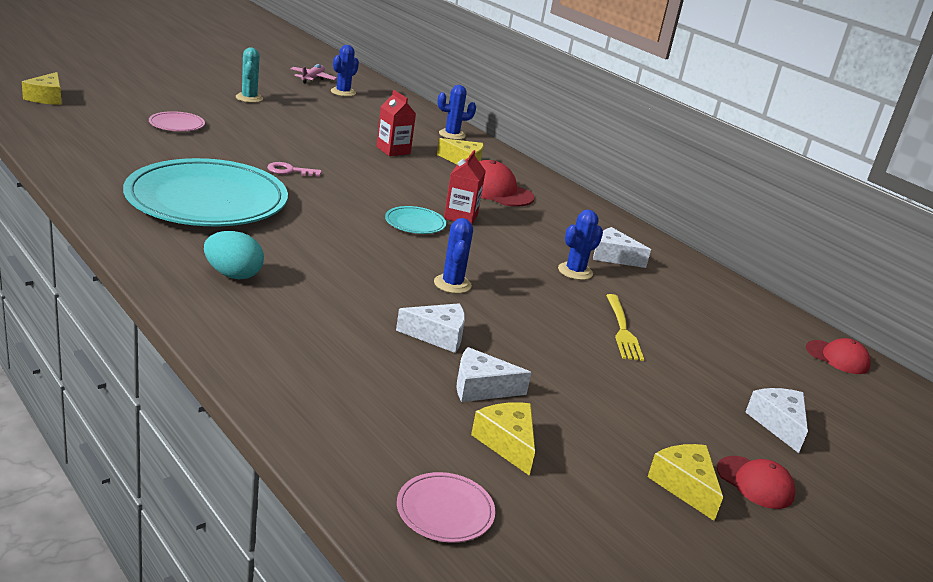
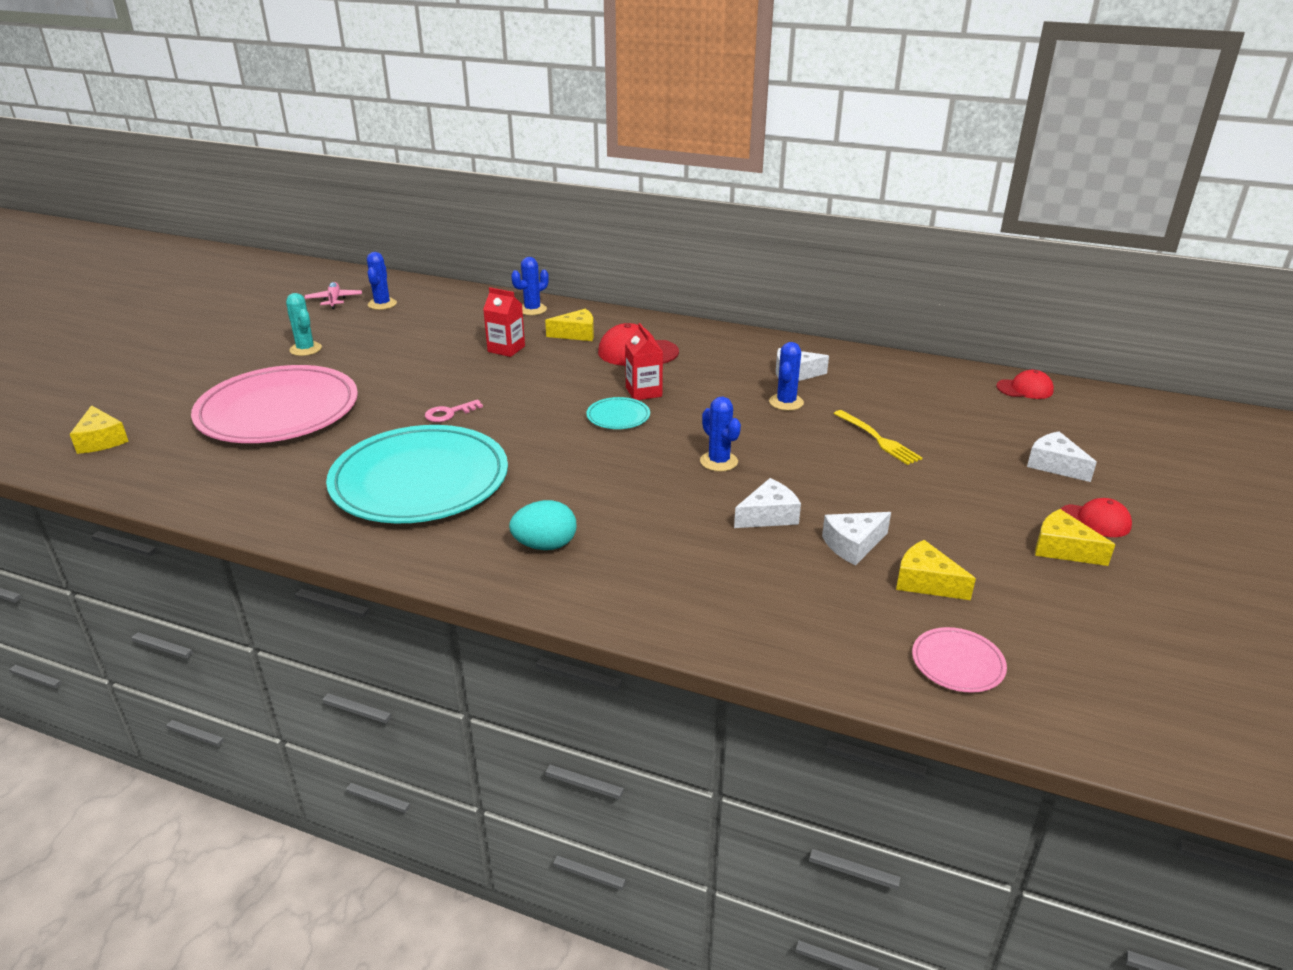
camera: 25 degrees left, 5 degrees up
pink plate [149,111,205,131] -> pink plate [191,365,358,443], size x2.49

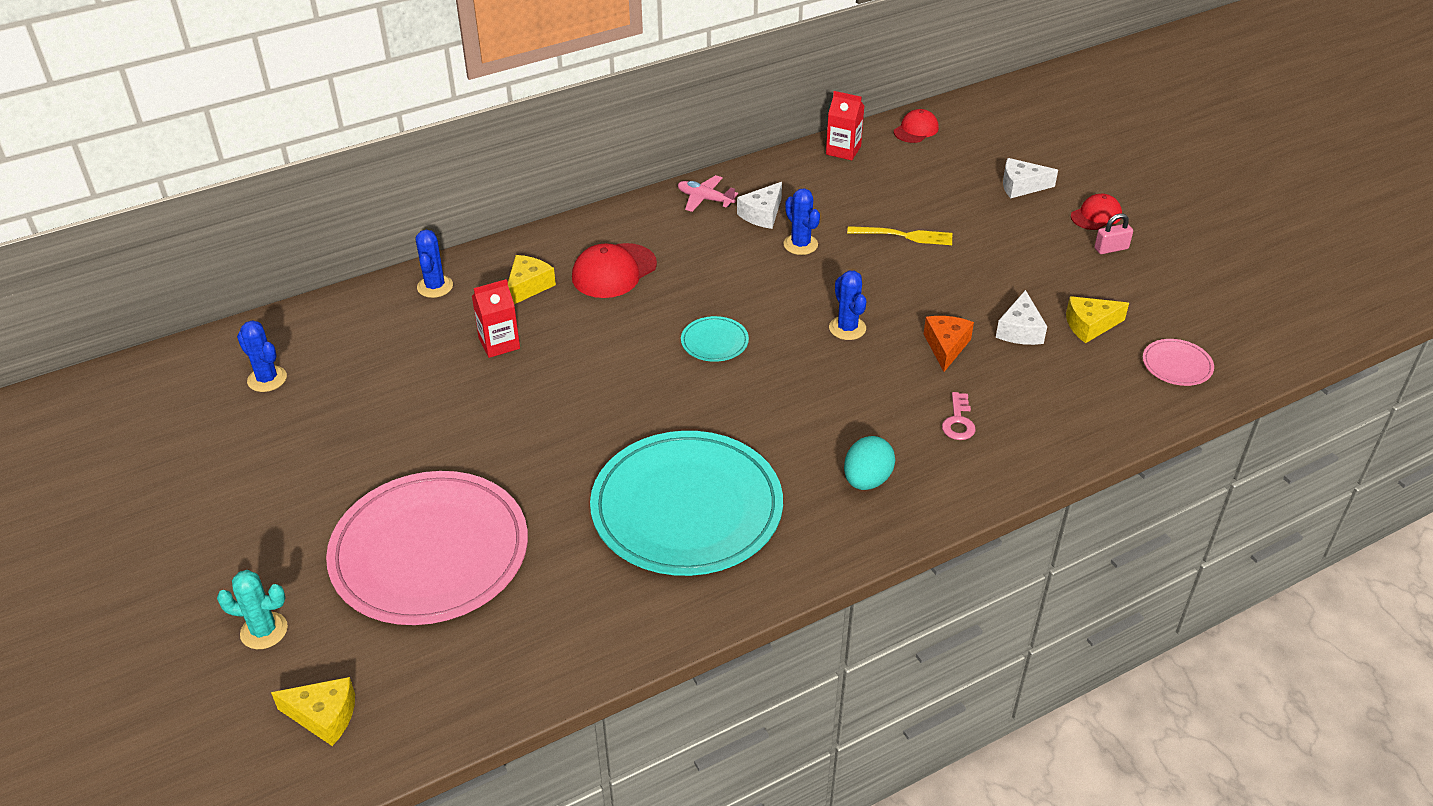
camera: 50 degrees left, 10 degrees up
turquoise cactus [286,293,322,356] -> turquoise cactus moved to [217,570,288,649]
pink plane [305,282,362,309] -> pink plane moved to [678,175,738,212]
pink key [425,400,483,422] -> pink key moved to [942,392,976,440]
red carton [625,323,663,400] -> red carton moved to [826,91,864,160]
blue cactus [700,397,741,472] -> blue cactus turned 60 degrees clockwise [829,271,866,340]
white cheese [734,478,801,528] -> orange cheese [924,316,974,372]
yellow cheese [1035,509,1115,566] -> pink padlock [1094,214,1133,254]

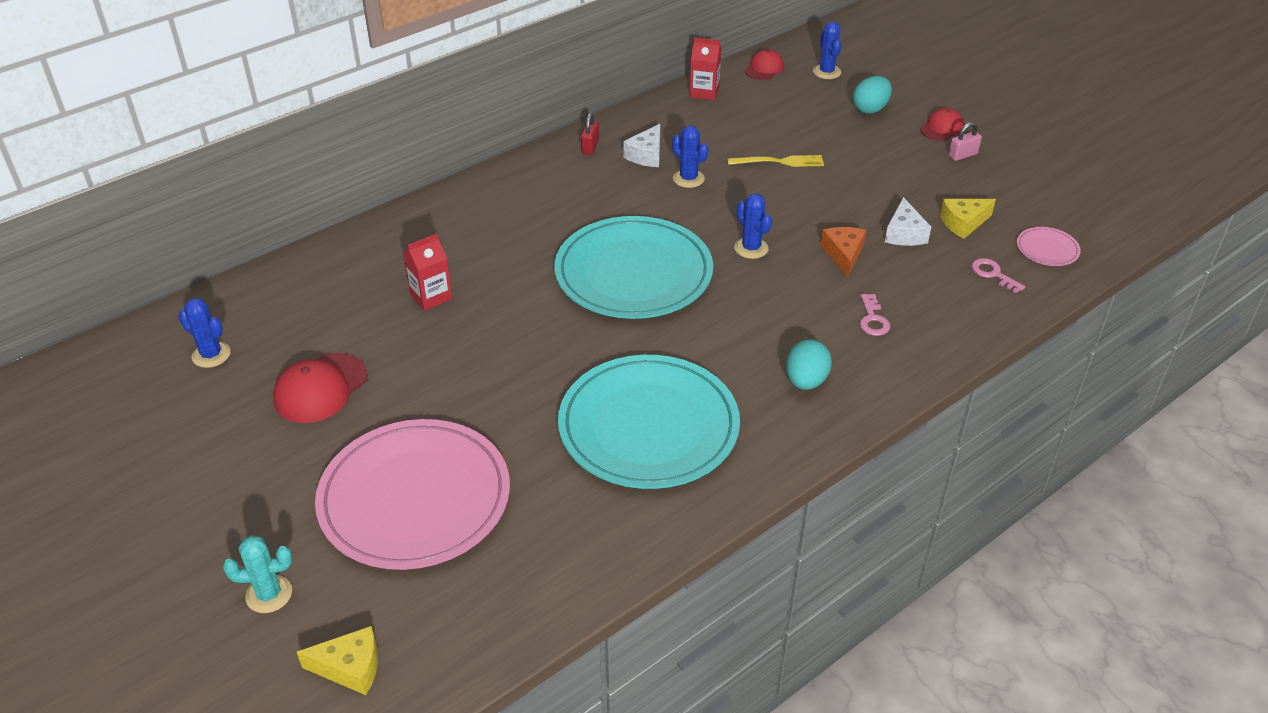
camera: 10 degrees left, 0 degrees up
blue cactus [416,230,453,298] -> blue cactus moved to [813,22,841,79]
yellow cheese [508,255,556,304] -> none
red cap [572,243,657,298] -> red cap moved to [273,353,368,423]
pink plane [678,175,738,212] -> red padlock [581,113,599,155]
turquoise plate [681,316,749,362] -> turquoise plate [554,216,713,319], size x2.49
white cheese [1003,158,1058,198] -> turquoise egg [853,76,892,114]
none -> pink key [971,258,1025,294]

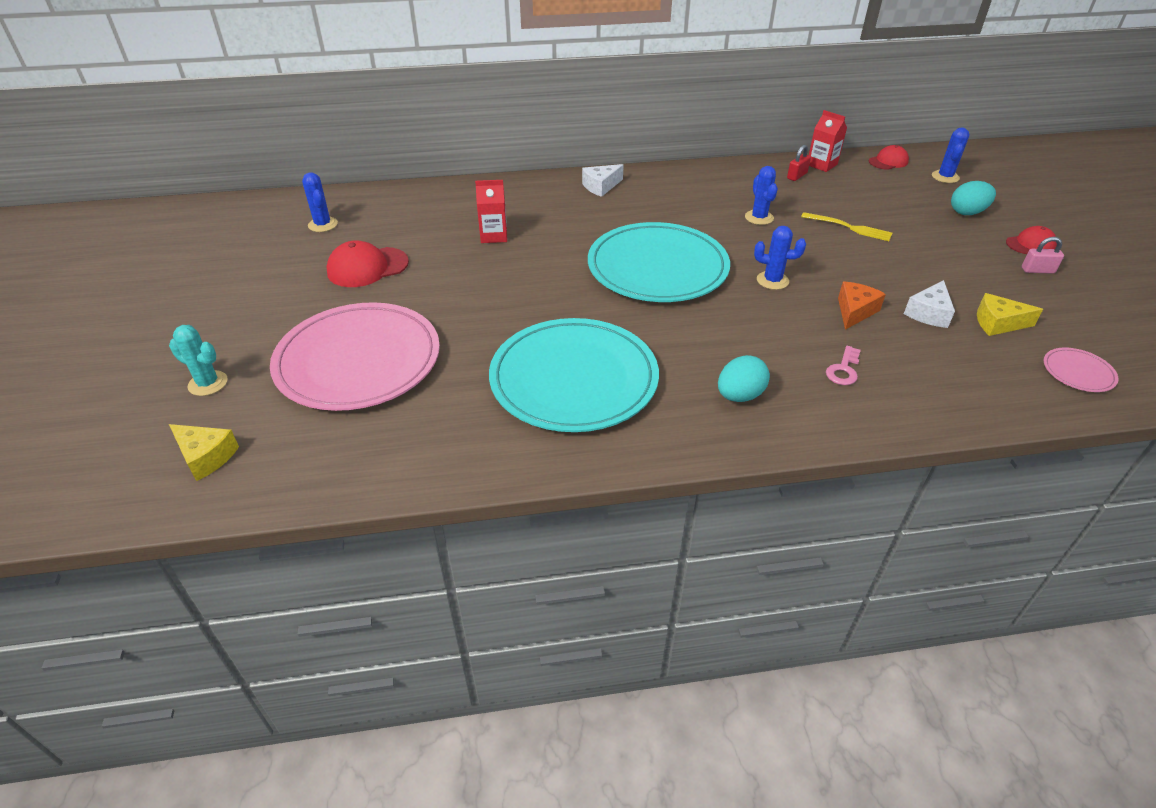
camera: 30 degrees right, 0 degrees up
red padlock [581,113,599,155] -> red padlock moved to [787,145,811,181]
white cheese [623,124,660,167] -> white cheese moved to [582,164,624,197]
blue cactus [734,193,772,259] -> blue cactus turned 75 degrees counterclockwise [754,226,806,290]
pink key [971,258,1025,294] -> none

